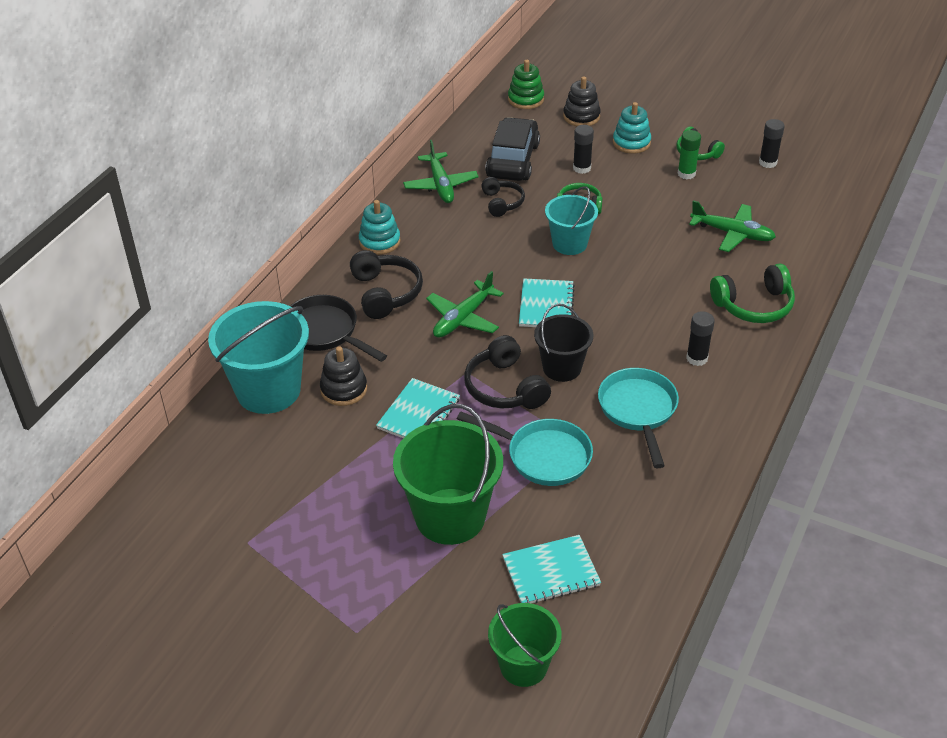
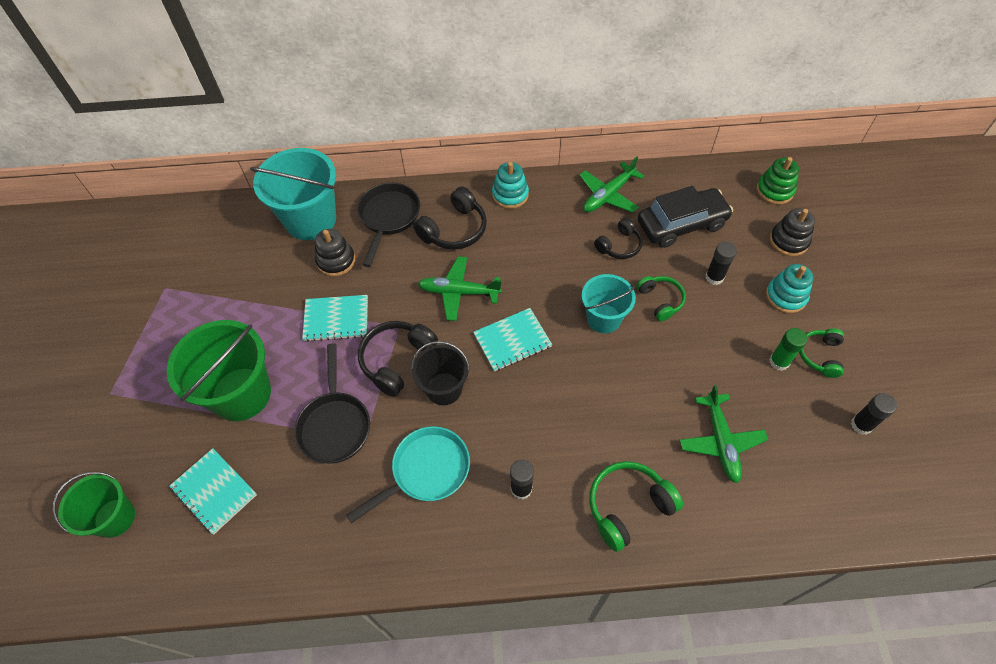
camera: 60 degrees right, 15 degrees up
turquoise pan [457,412,593,486] -> black pan [294,344,370,464]
green headphones [710,264,795,323] -> green headphones turned 105 degrees clockwise [589,461,683,552]

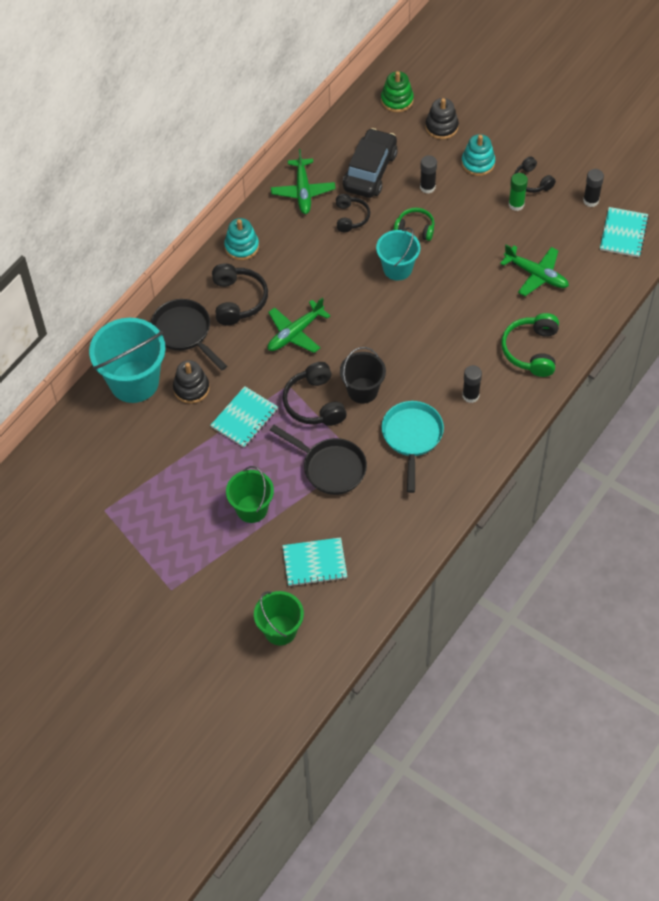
camera: 50 degrees left, 0 degrees up
green bucket [167,320,271,421] -> green bucket [226,466,274,523], size x0.61
turquoise notebook [473,308,552,372] -> turquoise notebook moved to [600,207,649,257]
green headphones [799,328,844,378] -> black headphones [515,156,556,193]

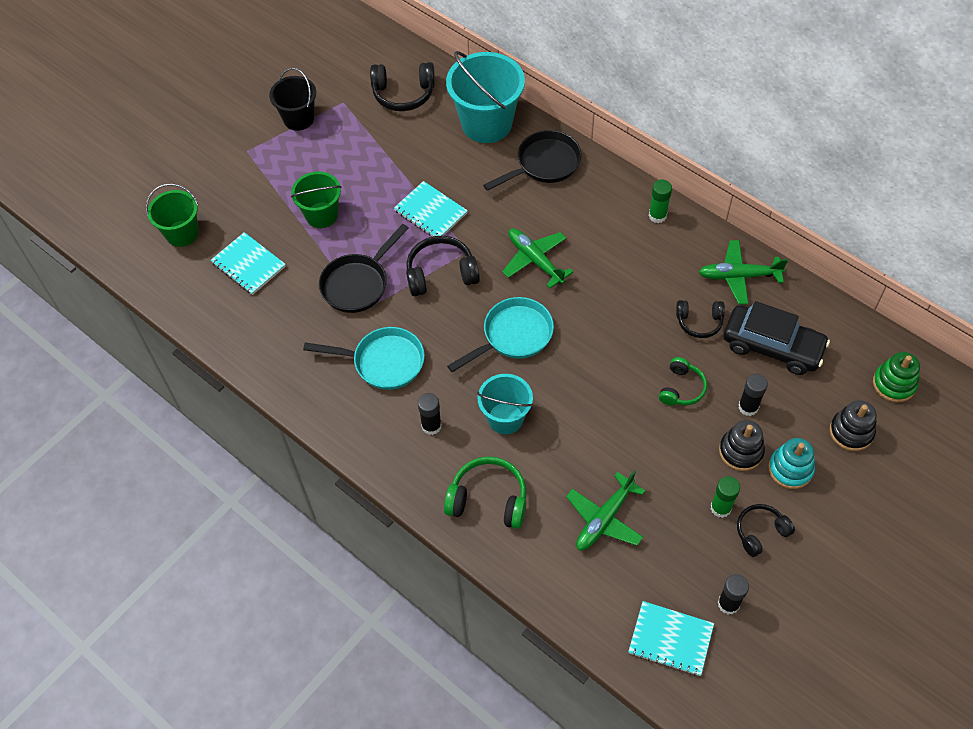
camera: 95 degrees right, 0 degrees up
black stacking toy [173,360,210,404] -> black stacking toy moved to [719,420,765,471]
black headphones [212,263,268,325] -> black headphones moved to [370,62,435,111]
turquoise stacking toy [224,218,259,260] -> green glue stick [649,180,672,223]
turquoise notebook [282,537,347,586] -> turquoise notebook turned 45 degrees counterclockwise [211,232,286,295]
black bucket [340,347,386,404] -> black bucket moved to [269,68,316,131]
turquoise bucket [376,227,420,281] -> turquoise bucket moved to [477,374,533,434]
none -> turquoise pan [447,297,554,372]

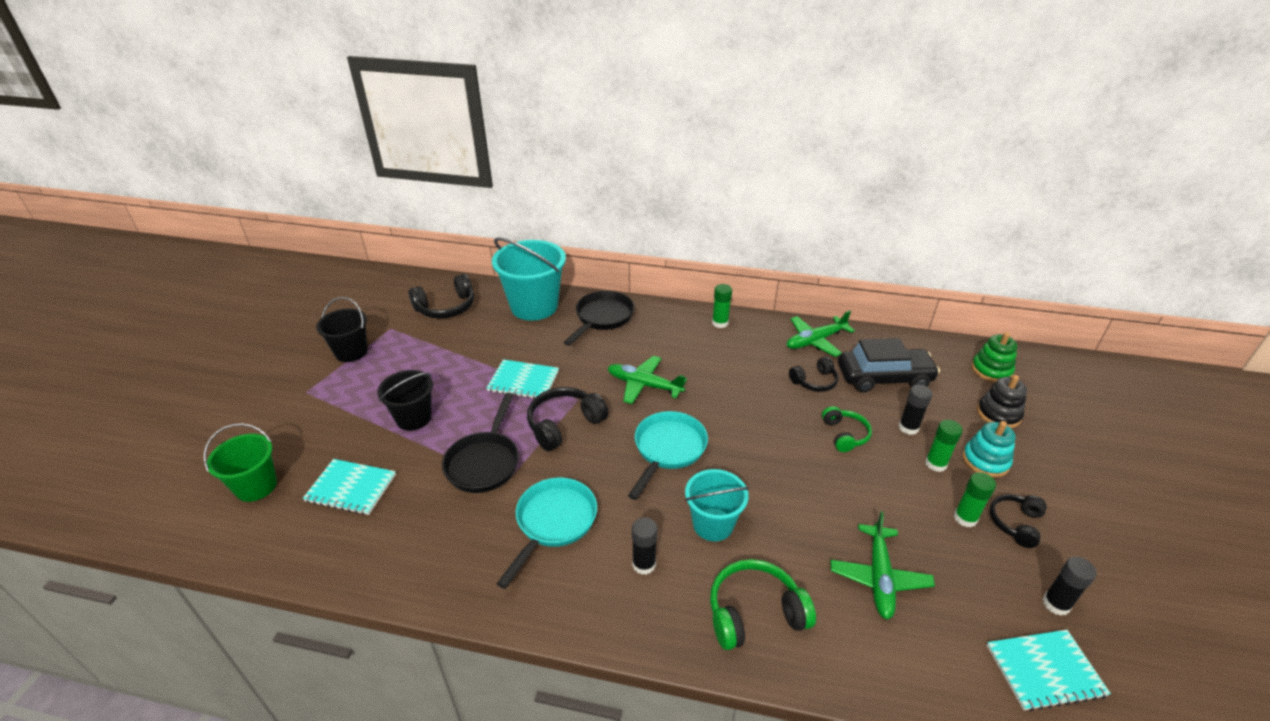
camera: 30 degrees left, 20 degrees down
green bucket [291,172,341,228] -> black bucket [377,370,433,431]
turquoise pan [303,327,425,390] -> turquoise pan turned 45 degrees counterclockwise [497,477,597,589]
black stacking toy [719,420,765,471] -> green glue stick [925,420,963,472]

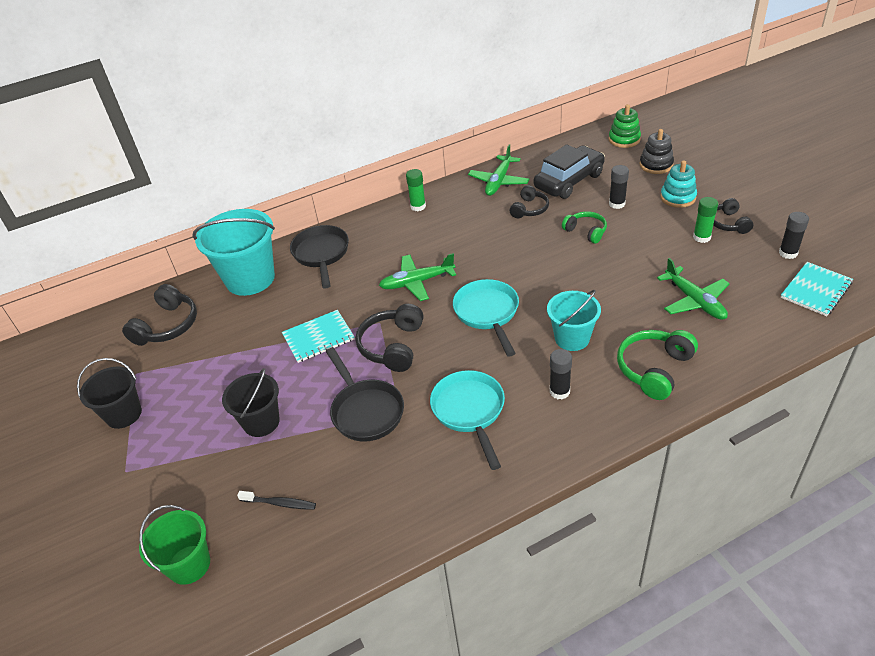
camera: 35 degrees left, 5 degrees up
turquoise notebook [303,459,396,515] -> black toothbrush [237,491,316,510]
green glue stick [925,420,963,472] -> none

